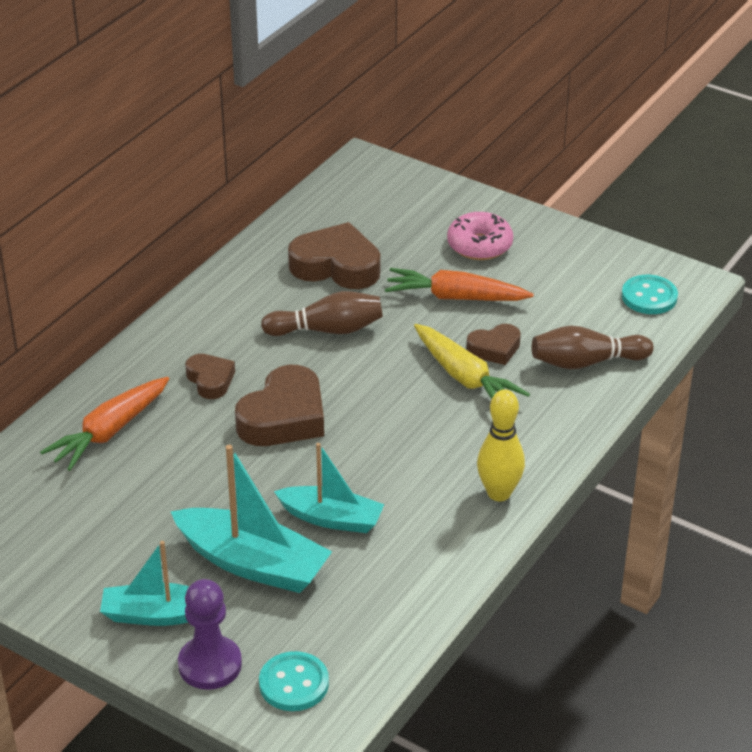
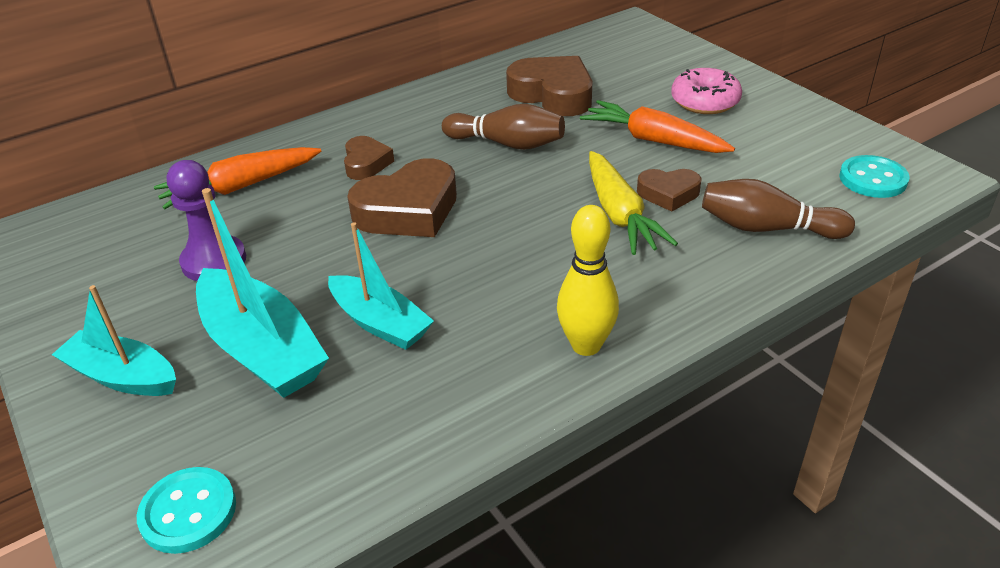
camera: 25 degrees right, 0 degrees up
purple pawn [178,579,242,690] -> purple pawn moved to [167,160,246,281]

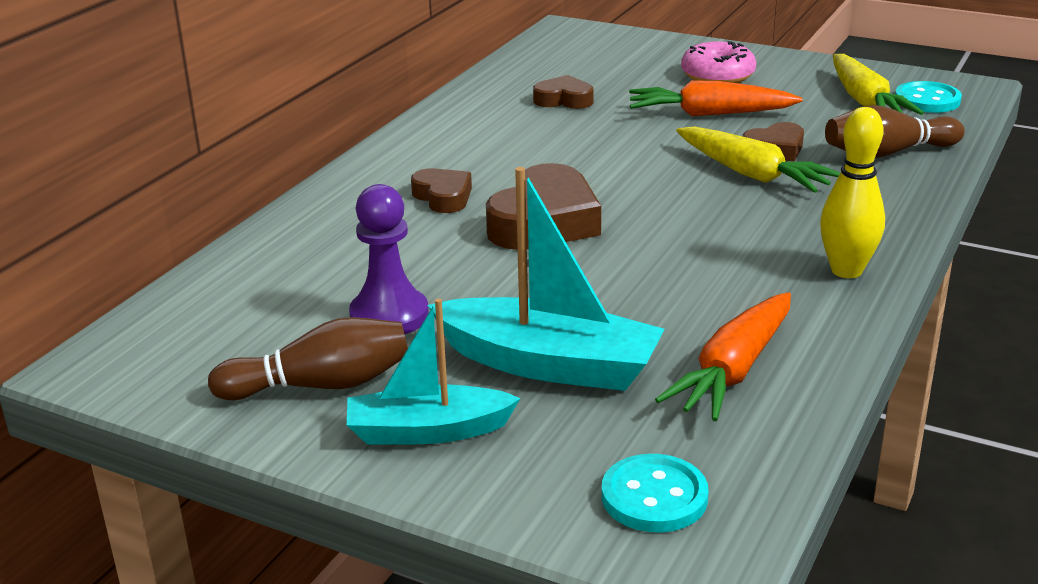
camera: 30 degrees left, 10 degrees down
orange carrot [154,147,322,209] -> orange carrot moved to [655,292,791,421]
turquoise boat [328,222,434,350] -> none
brown bowling pin [442,104,565,150] -> brown bowling pin moved to [208,317,408,400]
brown heart [506,56,592,116] -> brown heart [533,75,593,109], size x0.56
none -> yellow carrot [833,54,924,115]

